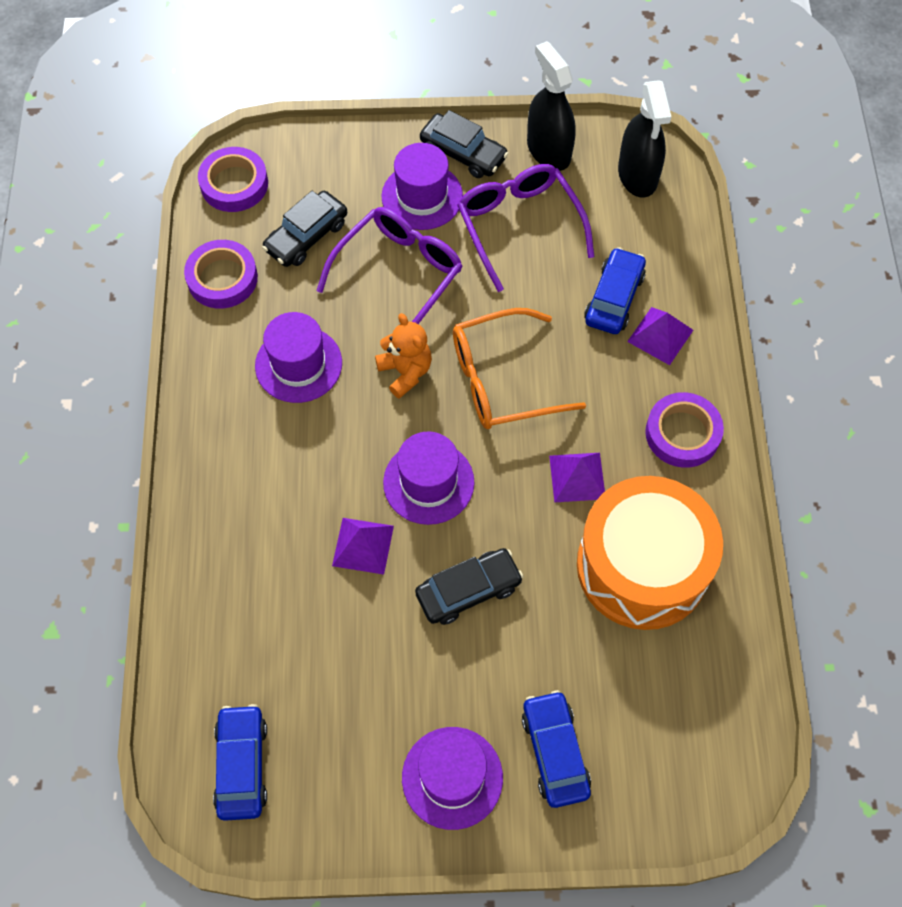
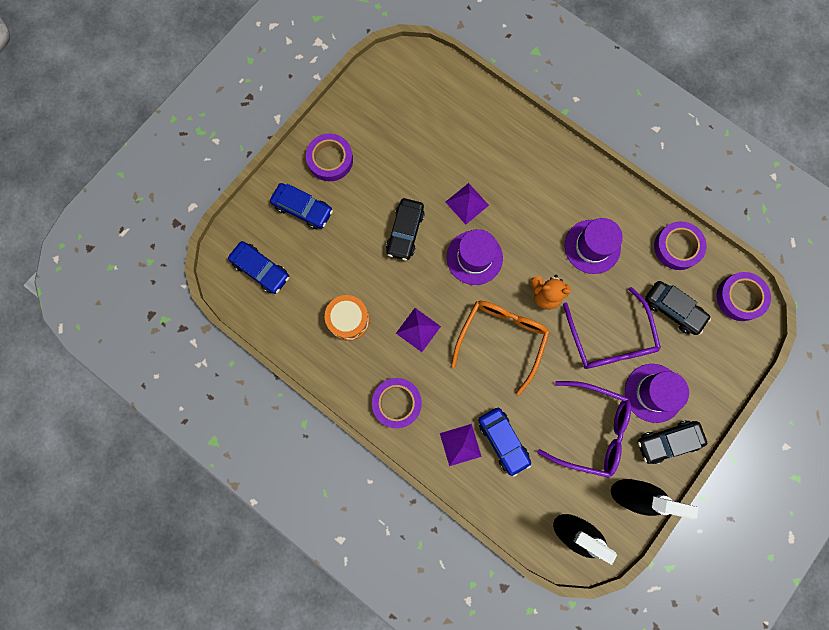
camera: 130 degrees right, 15 degrees up
blue car [213,704,267,821] -> blue car moved to [228,241,289,294]
black car [262,191,347,267] -> black car turned 135 degrees clockwise [645,281,711,335]
purple hat [402,727,503,830] -> purple tape [306,134,353,181]
orange drum [577,476,723,630] -> orange drum [325,295,370,341], size x0.52

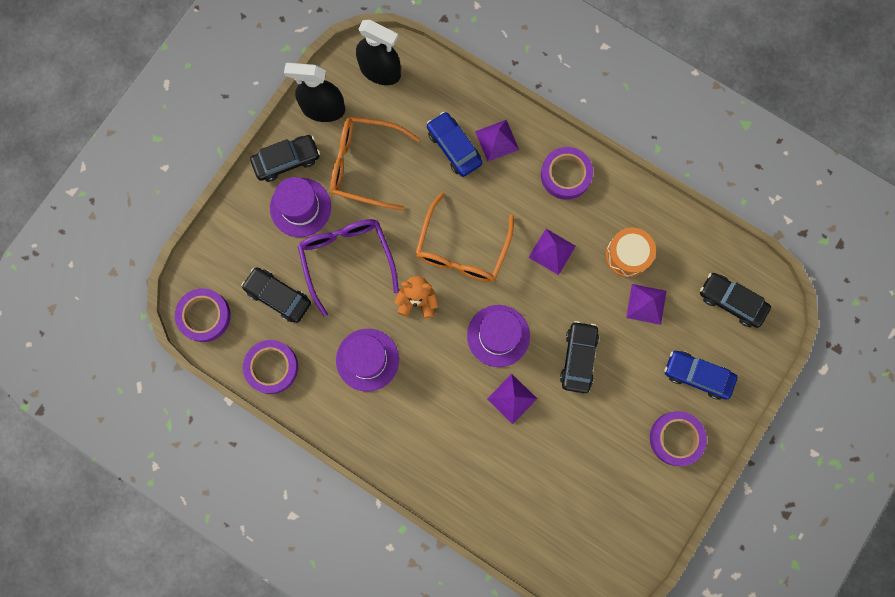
camera: 175 degrees right, 0 degrees up
blue car [228,241,289,294] -> black car [700,273,771,328]
purple glasses [537,381,631,478] -> orange glasses [330,116,420,211]
none -> purple pyramid [626,284,667,325]

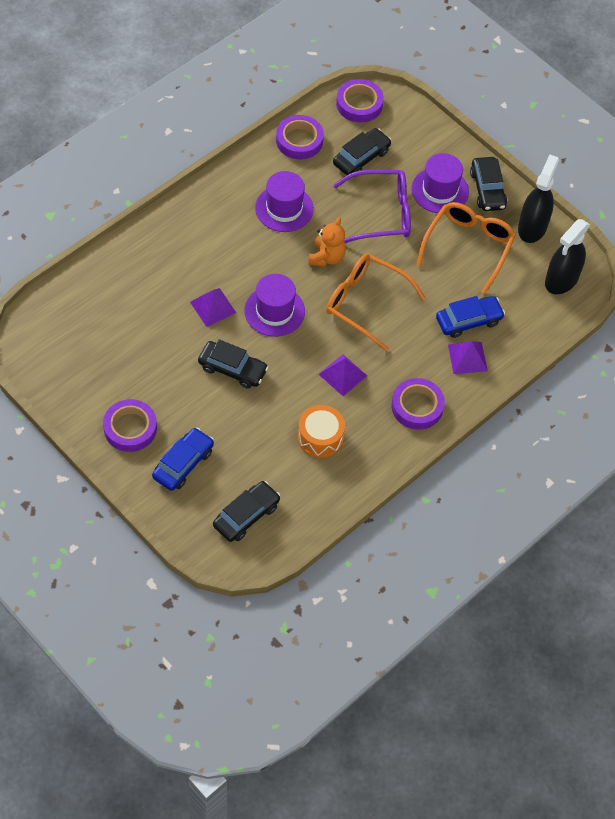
camera: 100 degrees right, 20 degrees down
purple pyramid [626,284,667,325] -> none

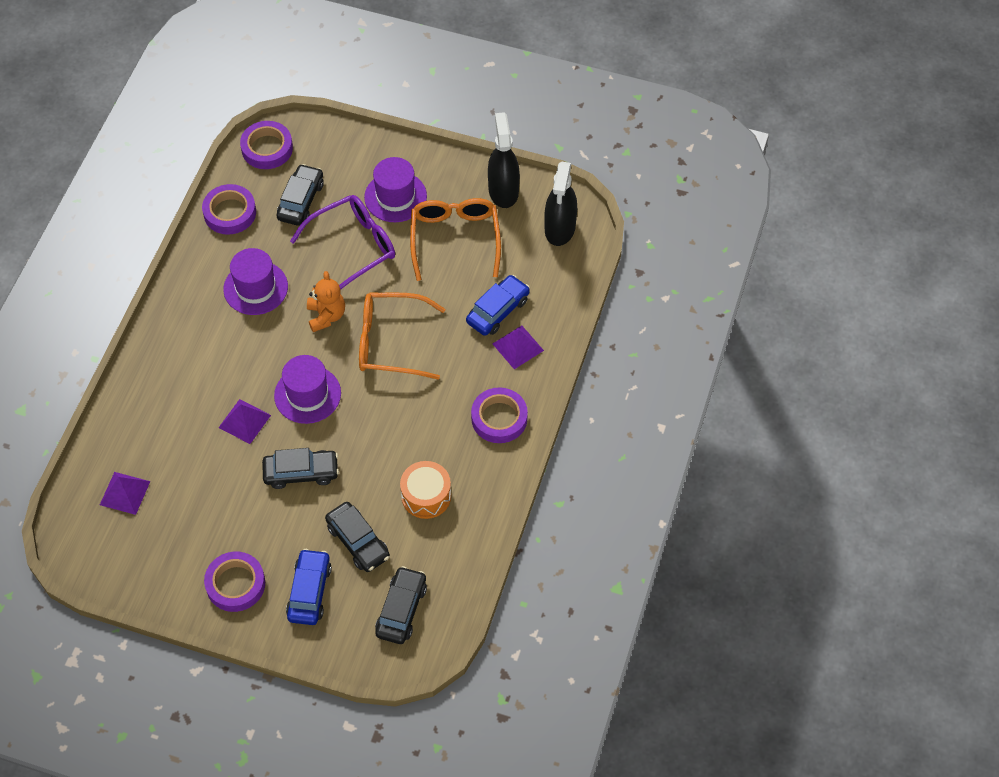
camera: 25 degrees left, 0 degrees up
purple pyramid [319,354,367,396] -> purple pyramid moved to [100,472,150,515]
black car [470,157,507,211] -> black car moved to [325,502,390,572]

